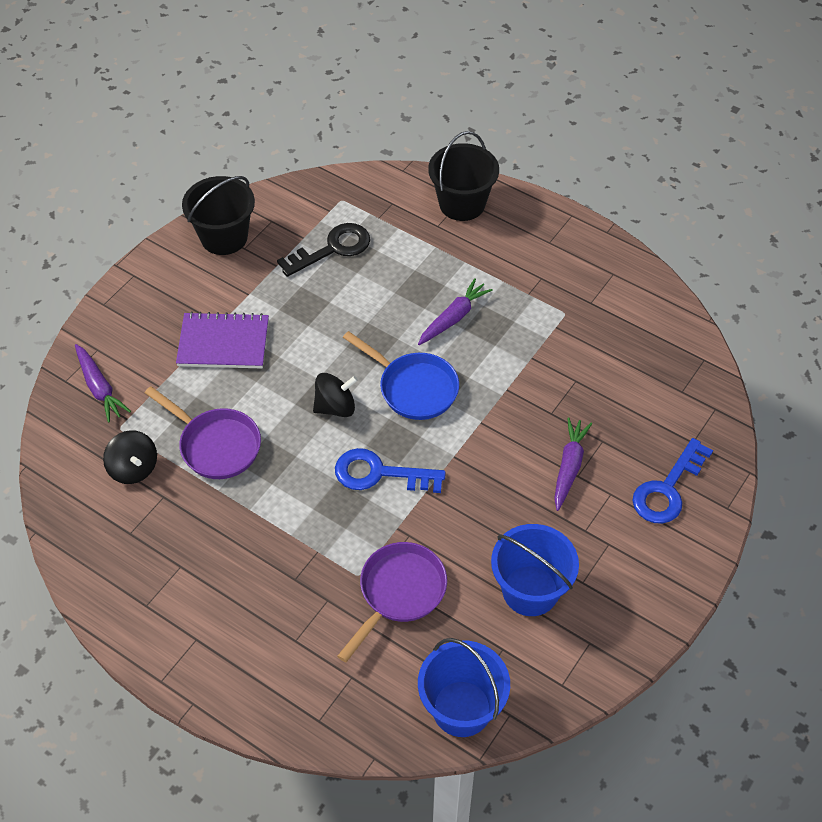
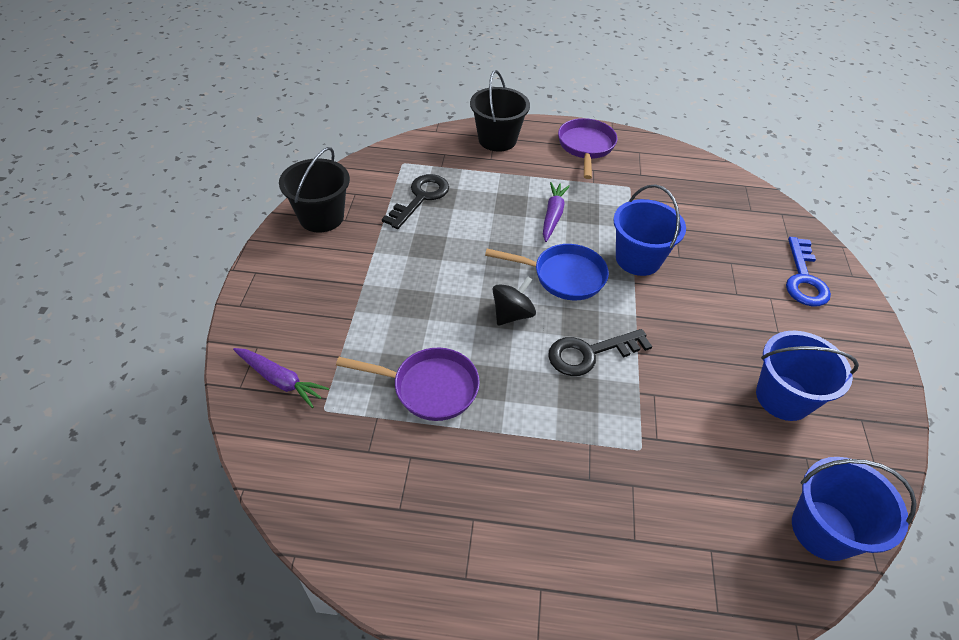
camera: 30 degrees left, 5 degrees down
black spinning top [103,430,157,484] -> none
purple notebook [176,311,269,368] -> none
blue key [335,448,446,493] -> black key [548,329,652,376]
purple pan [337,542,447,662] -> purple pan moved to [558,118,618,179]
purple carrot [554,418,592,511] -> none
none -> blue bucket [613,184,686,276]

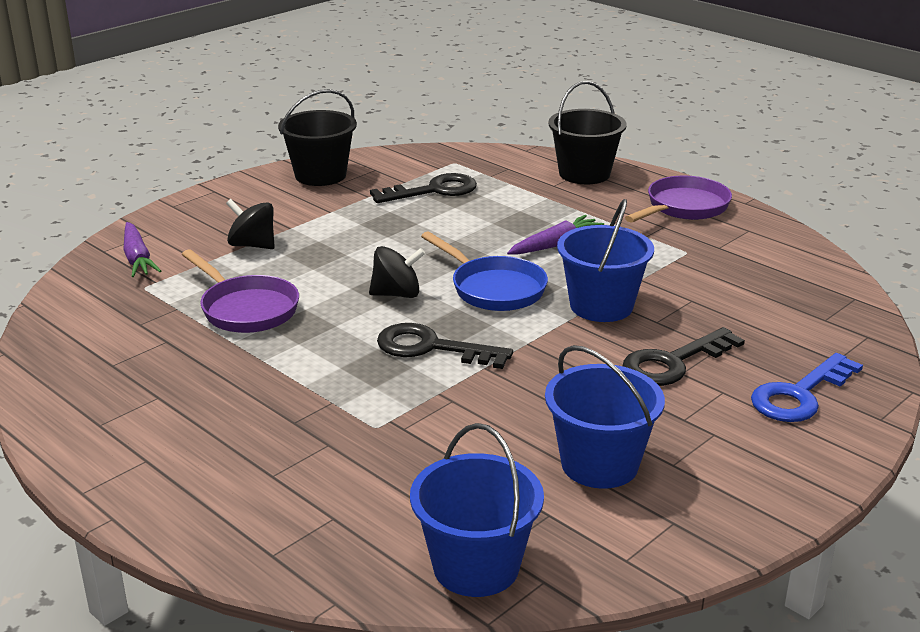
camera: 40 degrees right, 20 degrees down
none -> black spinning top [226,199,275,249]
none -> black key [623,327,745,386]

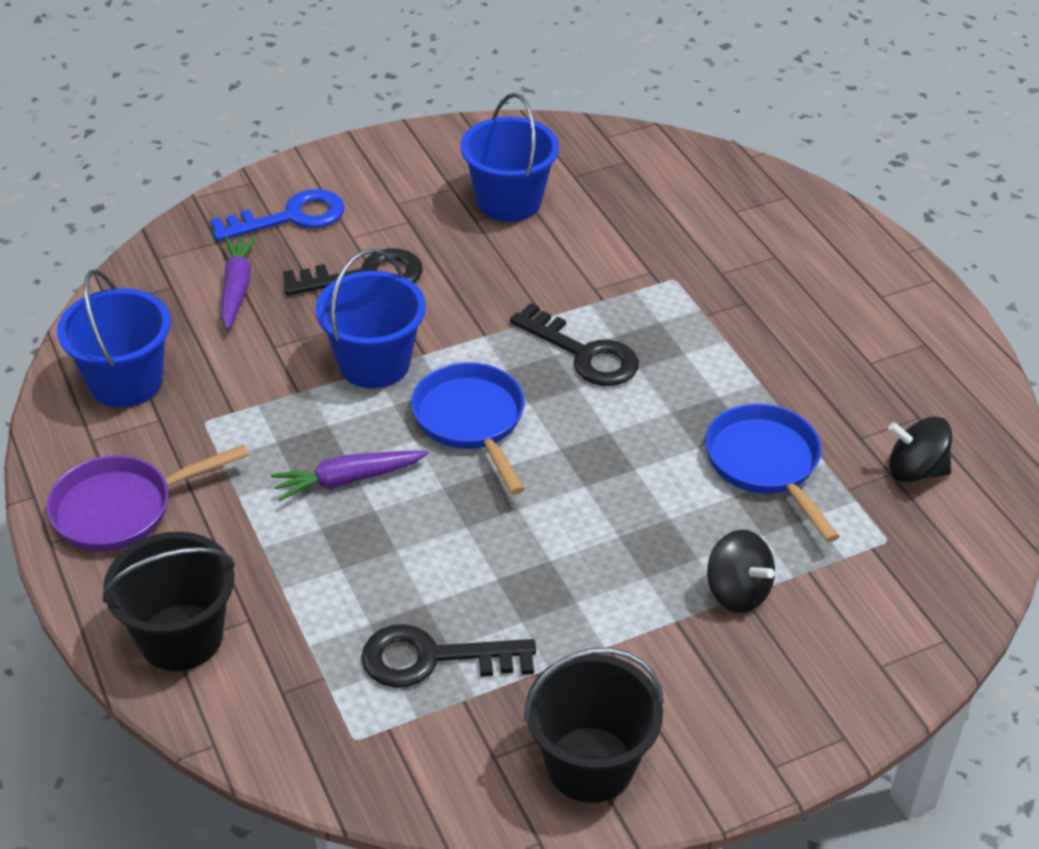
camera: 160 degrees left, 15 degrees up
purple carrot [123,222,161,277] -> purple carrot moved to [222,236,257,330]
purple pan [182,249,299,333] -> blue pan [705,403,840,542]
black spinning top [369,246,425,298] -> black spinning top moved to [888,417,952,483]
blue bucket [410,423,544,597] -> blue bucket moved to [57,269,171,408]

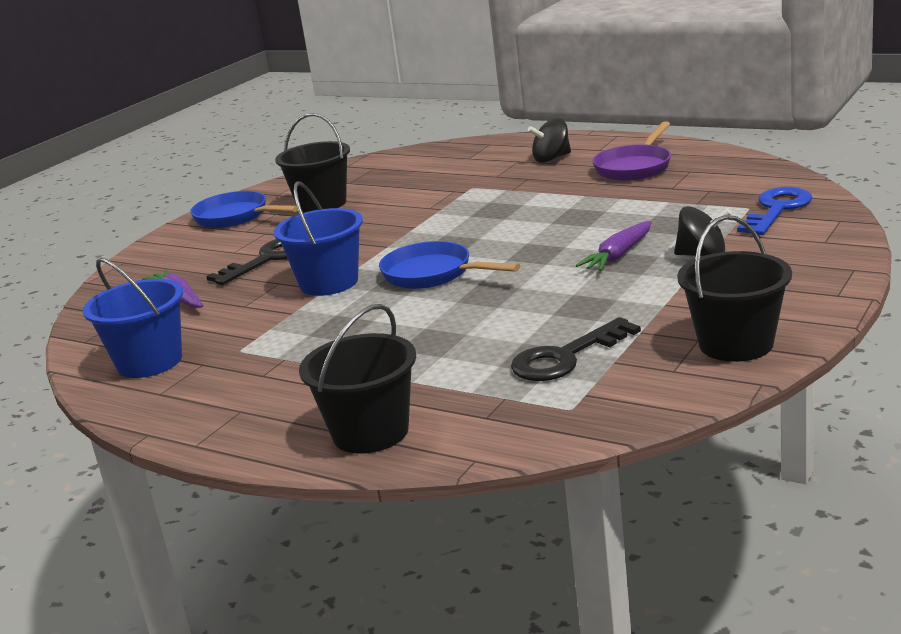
camera: 30 degrees left, 20 degrees down
purple pan [47,444,249,551] -> purple pan moved to [592,121,671,181]
blue key [210,189,345,241] -> blue key moved to [737,187,812,235]
purple carrot [271,450,429,501] -> purple carrot moved to [576,221,652,271]
blue bucket [461,93,559,222] -> black bucket [275,113,350,213]
black key [510,303,639,386] -> none
blue pan [705,403,840,542] -> blue pan moved to [190,191,298,228]
black spinning top [888,417,952,483] -> black spinning top moved to [528,118,571,163]

